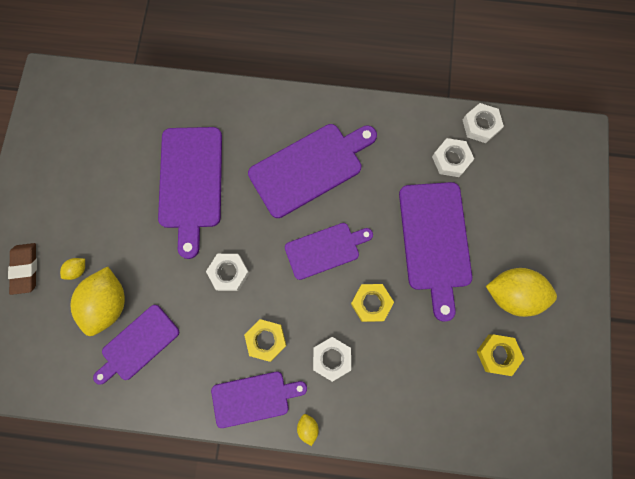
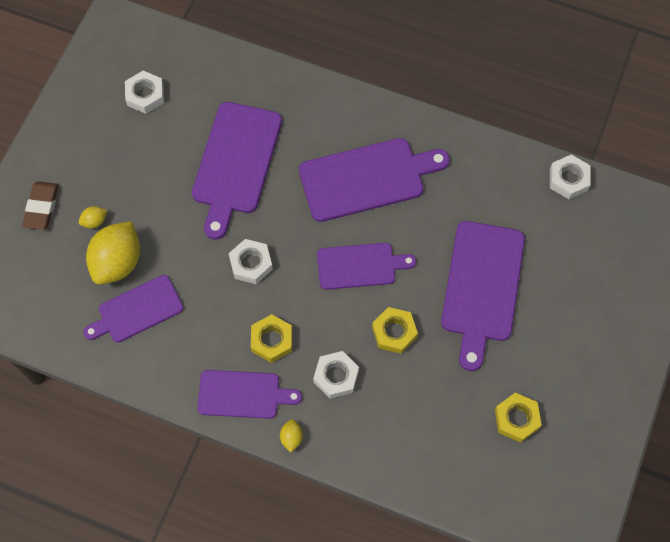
camera: 15 degrees right, 10 degrees down
white nut [432,138,474,177] -> white nut moved to [125,71,164,114]
yellow lemon [486,268,557,317] -> none

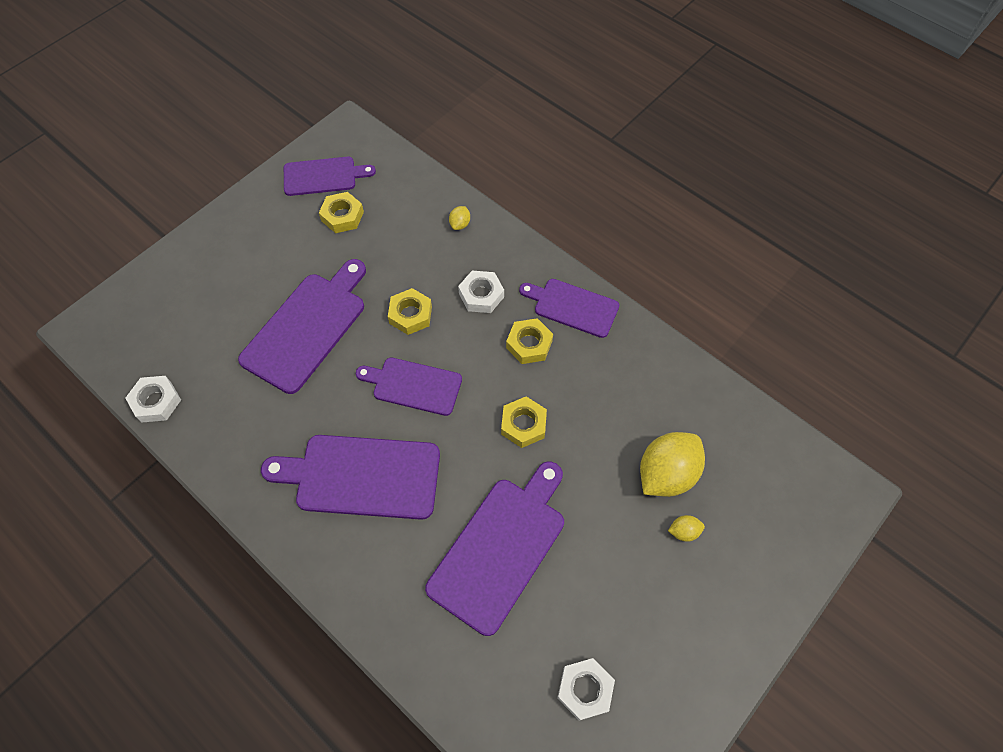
camera: 160 degrees left, 5 degrees down
brown eraser [22,181,59,230] -> none
purple cutting board [83,275,184,342] -> purple cutting board moved to [284,157,376,196]
white nut [229,239,273,284] -> yellow nut [501,397,547,448]
yellow lemon [280,420,303,453] -> yellow lemon moved to [449,206,470,230]

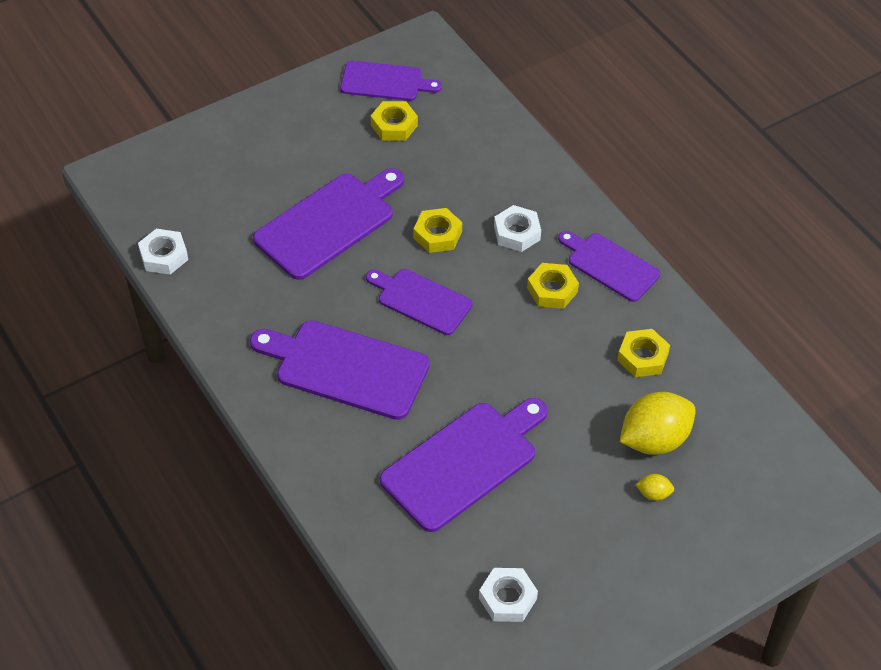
camera: 15 degrees right, 10 degrees down
yellow lemon [449,206,470,230] -> none
yellow nut [501,397,547,448] -> yellow nut moved to [617,329,670,377]

